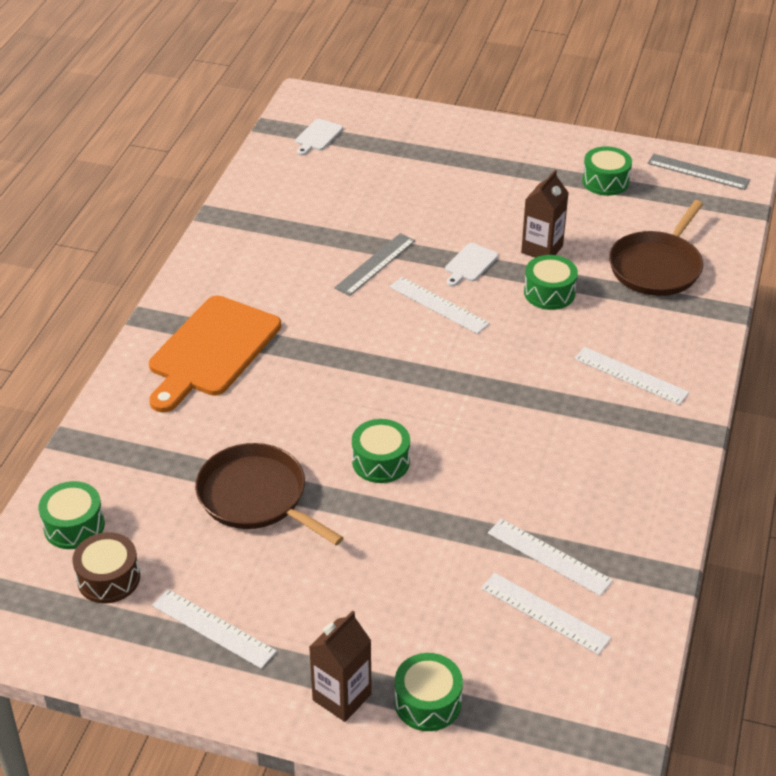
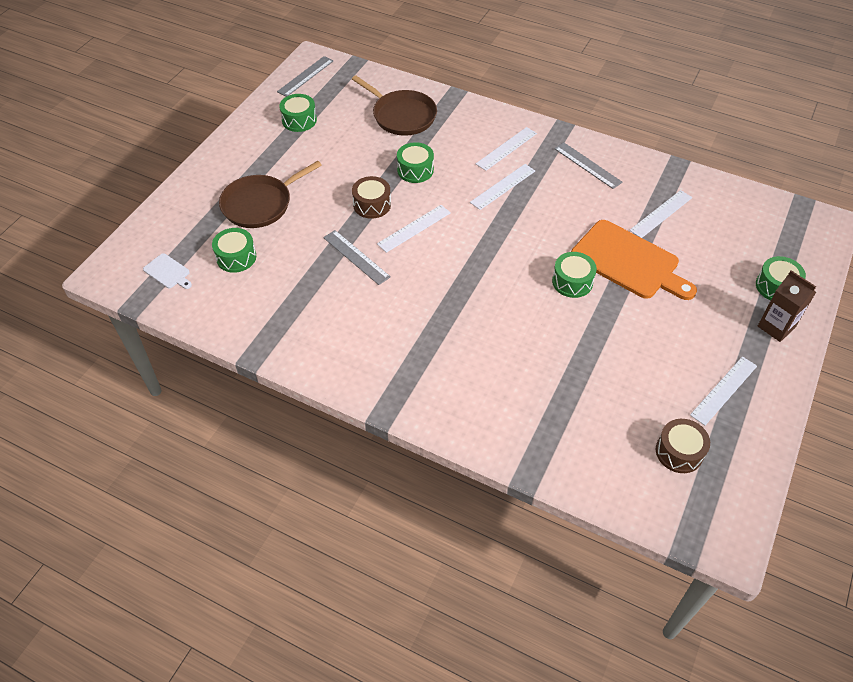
camera: 80 degrees left, 10 degrees up
green drum [39,481,105,549] -> green drum moved to [212,228,256,273]
orange cutting board [149,295,281,412] -> orange cutting board moved to [571,220,697,300]
brown pan [195,443,344,545] -> brown pan moved to [219,161,322,228]
white cutting board [445,243,498,286] -> brown drum [352,176,391,219]
white ruler [481,573,611,655] -> white ruler moved to [470,164,535,210]
brown carton [521,170,569,258] -> none
none -> grey ruler [554,142,623,189]

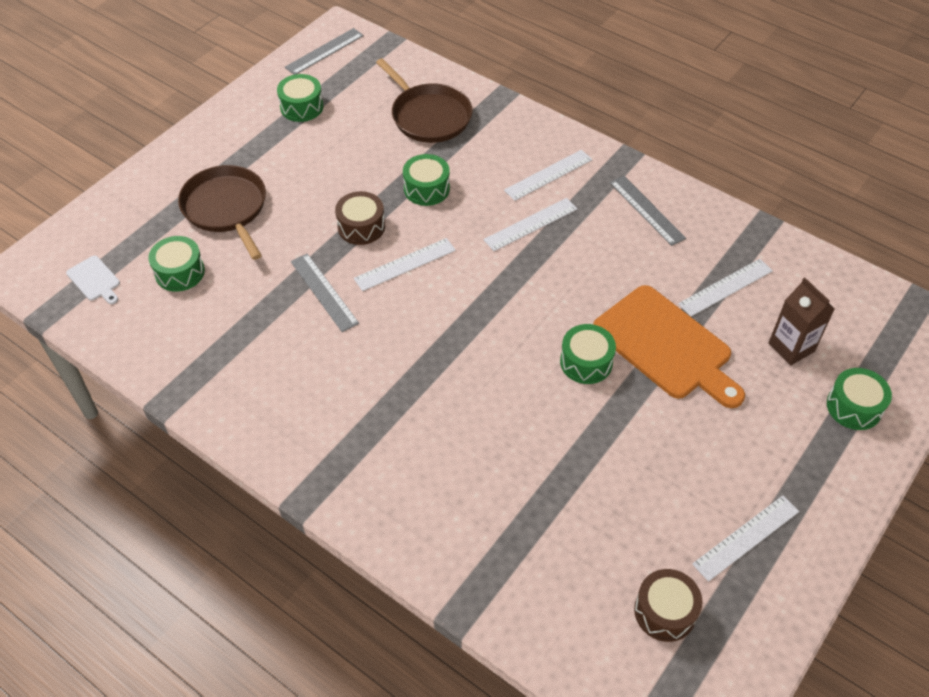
camera: 10 degrees right, 0 degrees up
brown pan [219,161,322,228] -> brown pan turned 90 degrees clockwise [178,165,266,260]
brown carton [758,270,816,342] -> brown carton moved to [769,278,835,365]

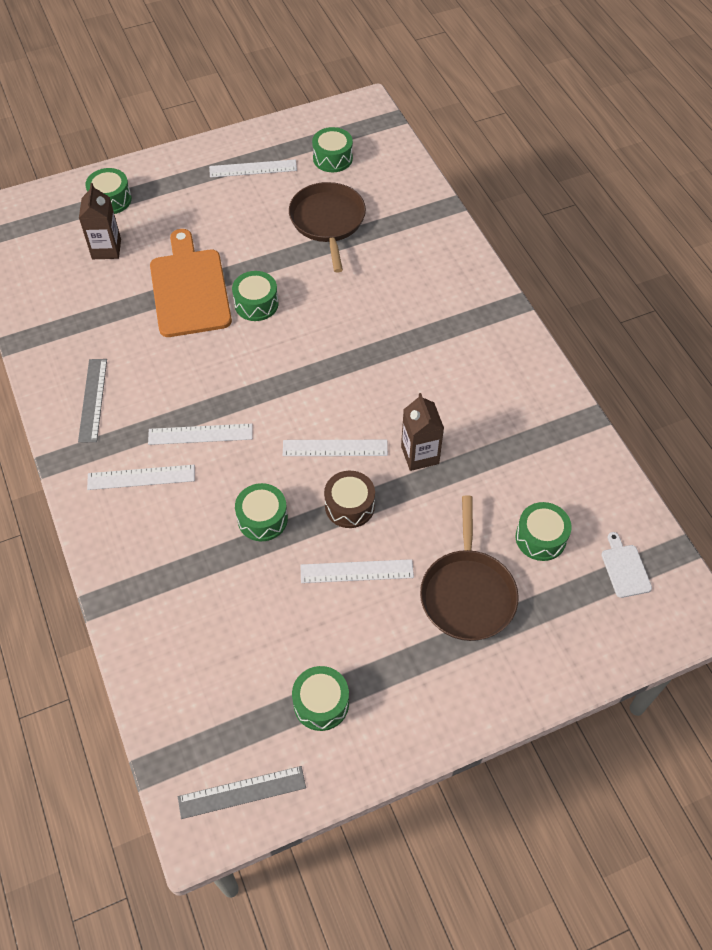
camera: 150 degrees left, 5 degrees up
grey ruler [291,254,359,332] -> brown carton [401,393,444,471]
brown pan [376,58,473,143] -> brown pan moved to [289,182,366,273]
brown drum [634,569,703,642] -> green drum [312,127,353,172]
white ruler [678,259,773,317] -> white ruler moved to [301,559,414,583]

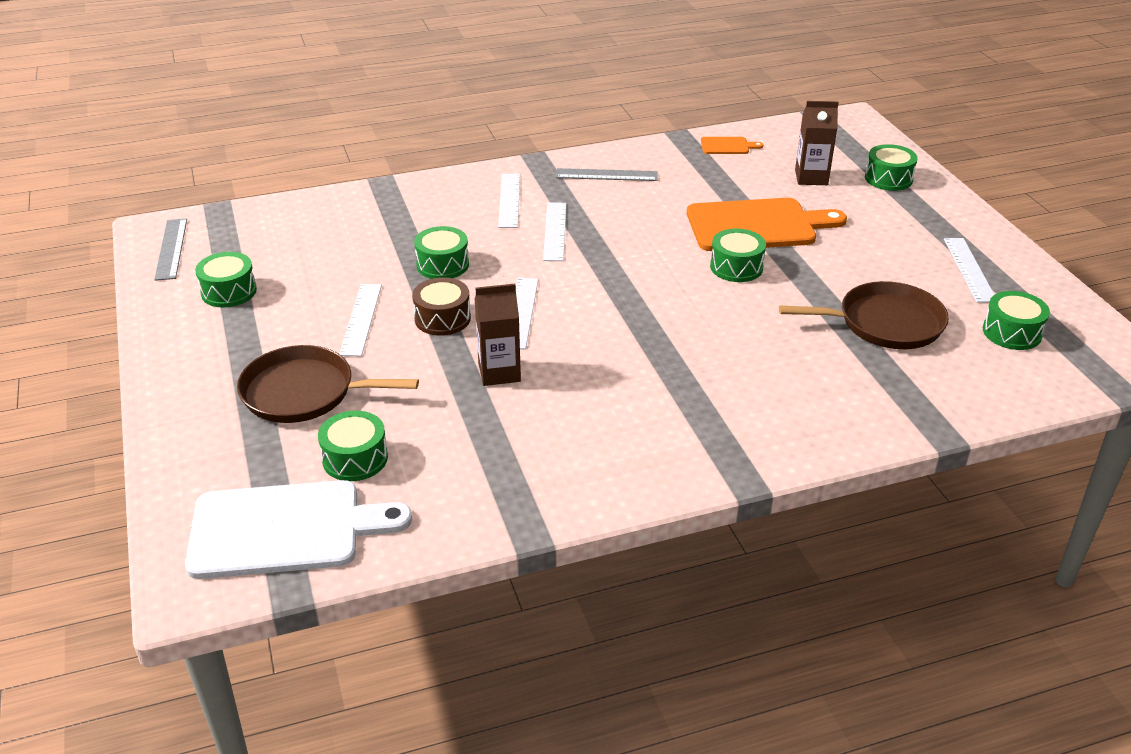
camera: 95 degrees right, 20 degrees down
white cutting board [601,532,652,598] -> white cutting board [185,480,412,579], size x2.30
none -> orange cutting board [701,137,763,154]

